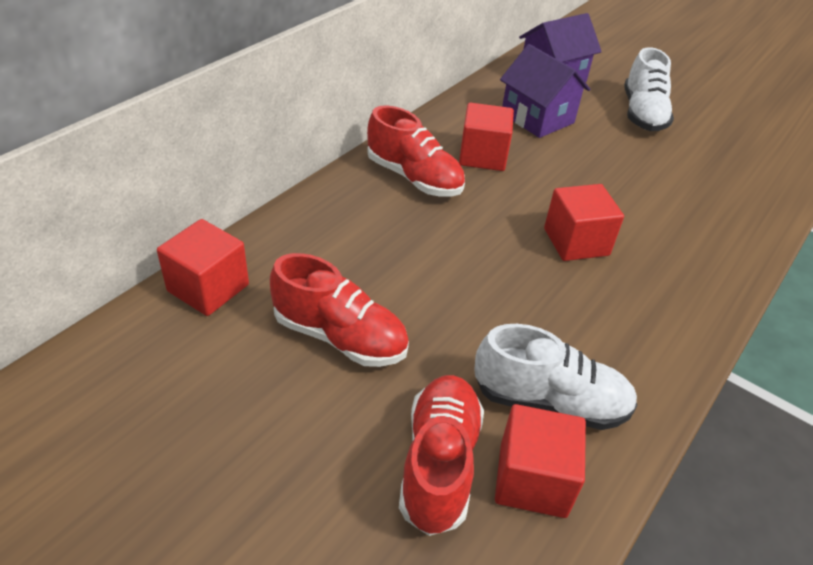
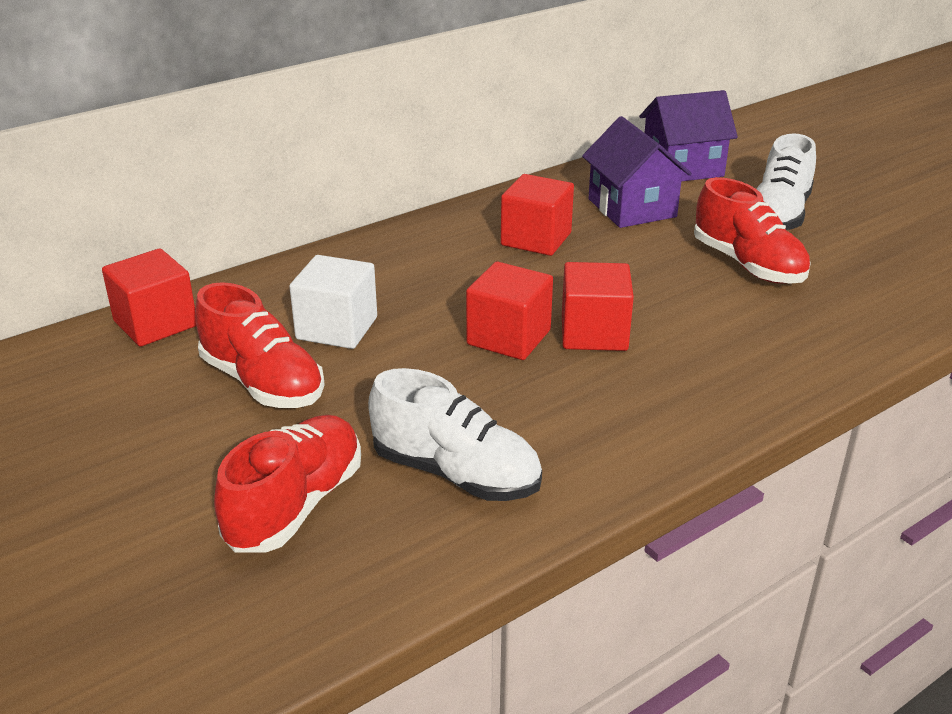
camera: 20 degrees right, 10 degrees down
red shoe [367,105,465,197] -> red shoe moved to [694,177,811,284]
red cube [495,404,586,518] -> red cube moved to [466,262,553,360]
none -> white cube [289,255,377,349]

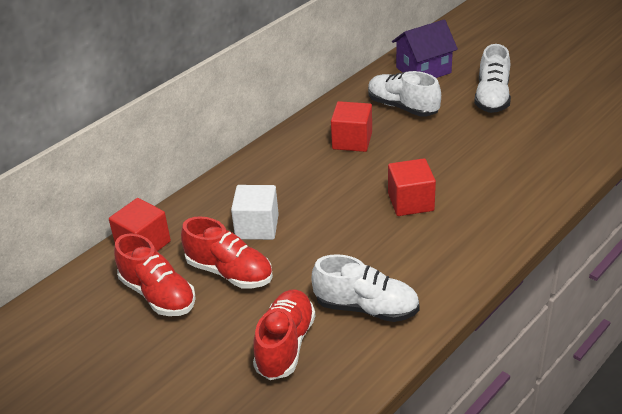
camera: 10 degrees left, 5 degrees up
red cube [466,262,553,360] -> none
purple house [582,116,692,228] -> white shoe [368,71,441,117]
red shoe [694,177,811,284] -> red shoe moved to [114,233,196,316]

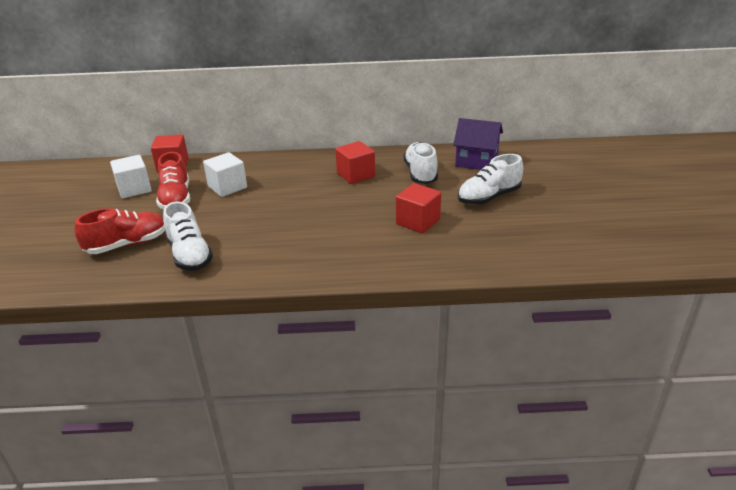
camera: 45 degrees right, 5 degrees down
red shoe [114,233,196,316] -> white cube [110,155,152,199]
red cube [388,158,436,216] -> red cube moved to [396,183,441,234]

